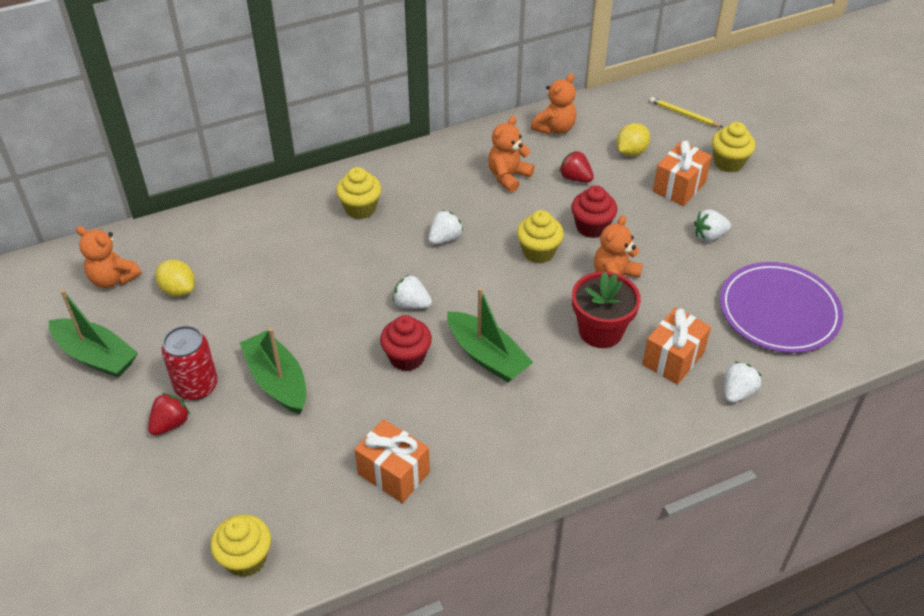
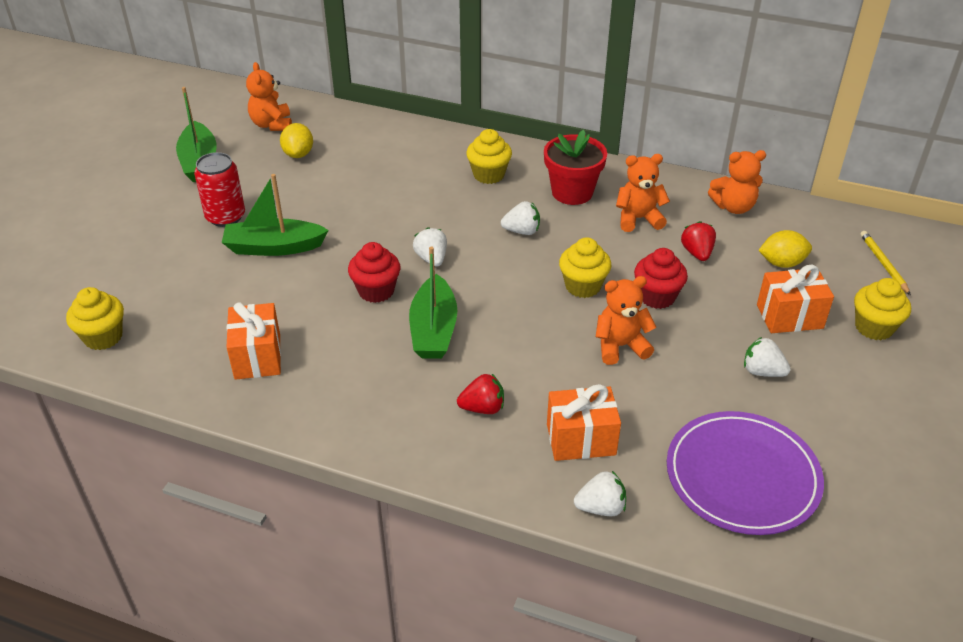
camera: 45 degrees right, 5 degrees down
red strawberry [148,393,190,435] -> red strawberry moved to [457,374,504,414]
green boat [240,328,306,414] -> green boat turned 105 degrees counterclockwise [222,174,329,256]
red flower pot [572,271,641,348] -> red flower pot moved to [544,130,607,205]

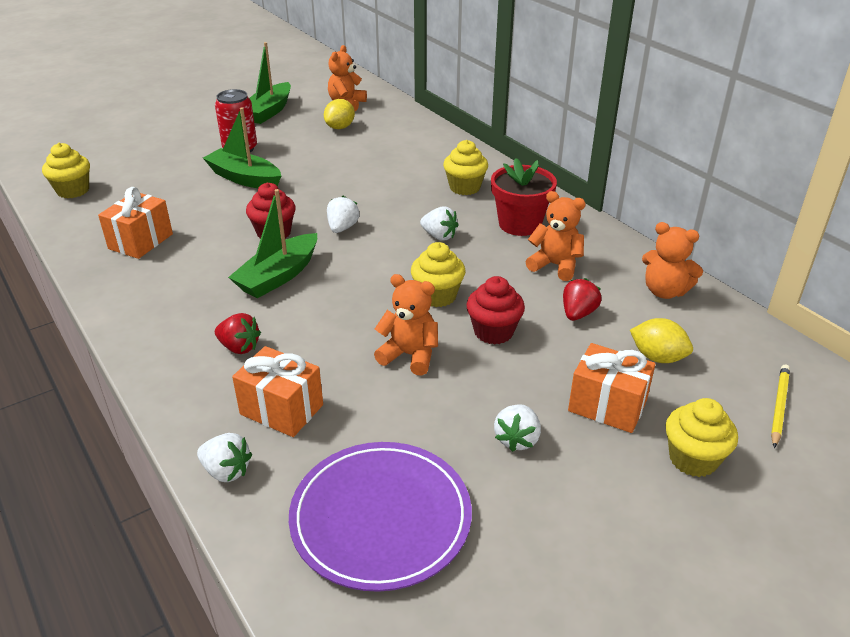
camera: 35 degrees right, 5 degrees down
white strawberry [744,337,791,377] -> white strawberry turned 135 degrees counterclockwise [494,404,541,452]

